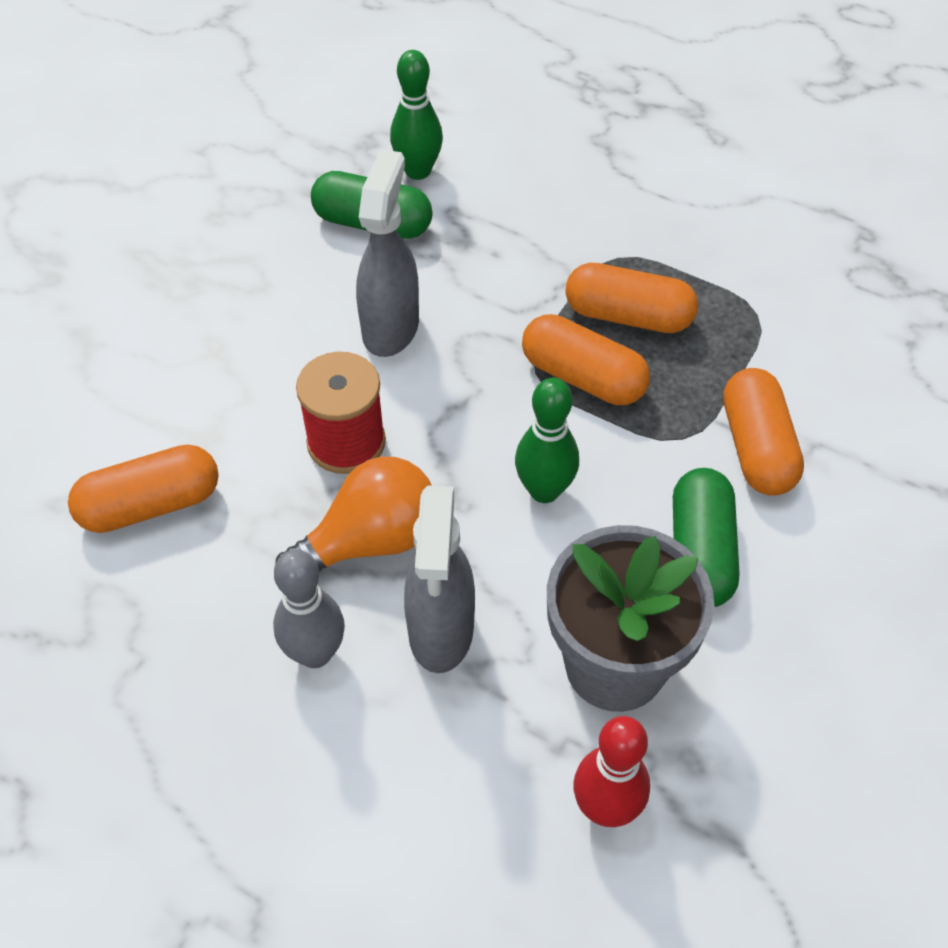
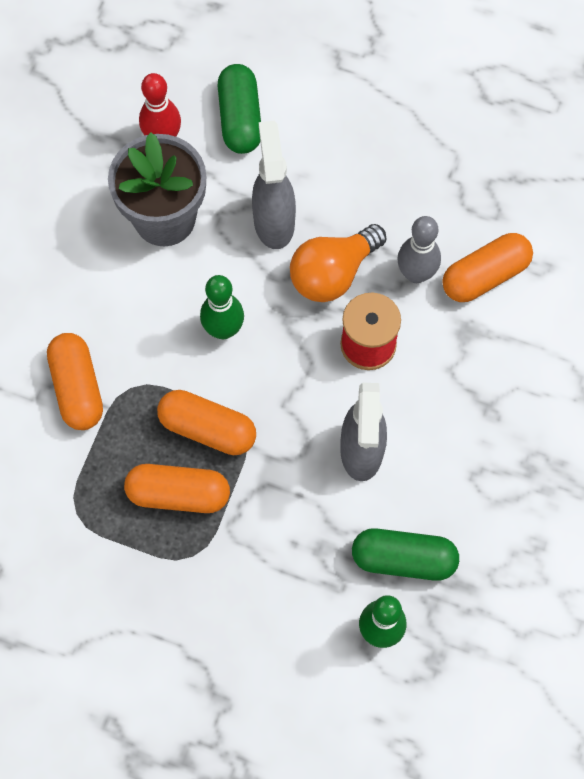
camera: 170 degrees right, 15 degrees up
grey bowling pin [273,550,345,668] -> grey bowling pin moved to [397,216,441,283]
green capsule [673,468,739,607] -> green capsule moved to [218,64,261,154]

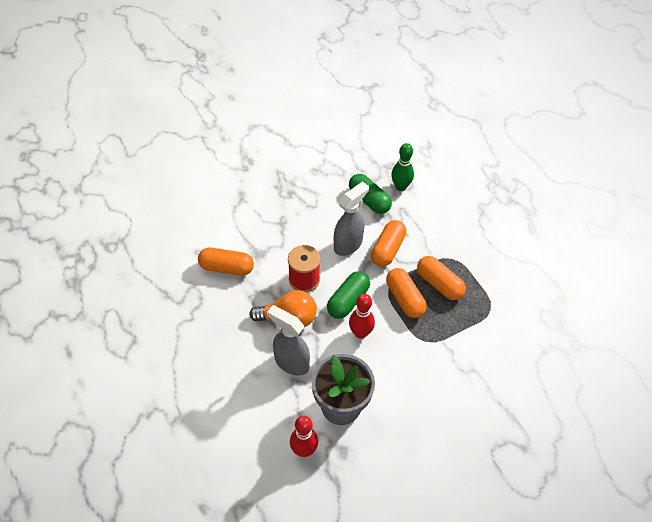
camera: 140 degrees left, 15 degrees down
orange capsule [47,333,103,430] -> orange capsule moved to [371,220,406,267]
green bowling pin [200,275,244,339] -> red bowling pin [349,294,375,339]
green capsule [218,64,261,154] -> green capsule moved to [327,271,370,319]
grey spray bottle [252,121,296,249] -> grey spray bottle turned 90 degrees clockwise [267,305,310,376]
grey bowling pin [397,216,441,283] -> none

